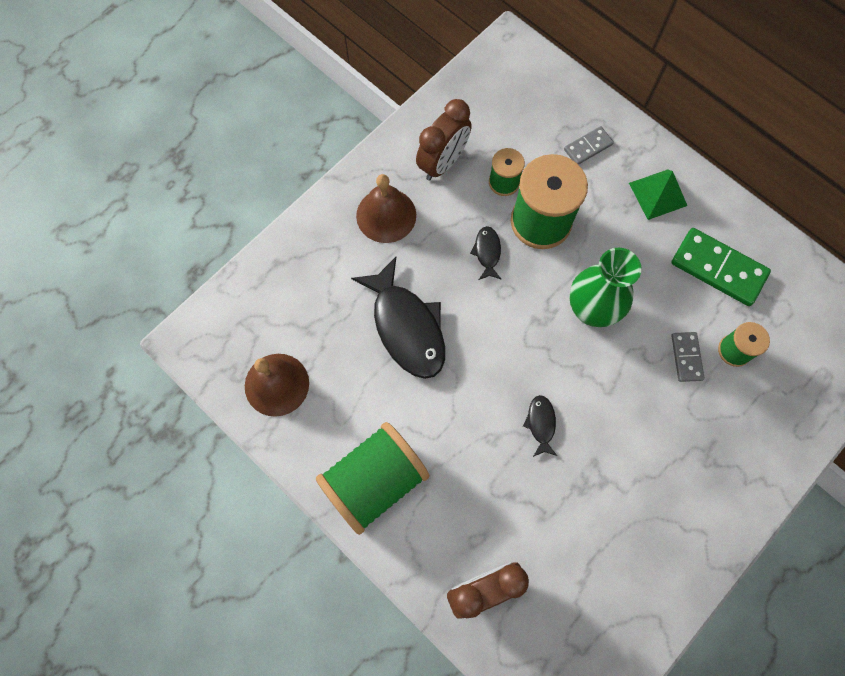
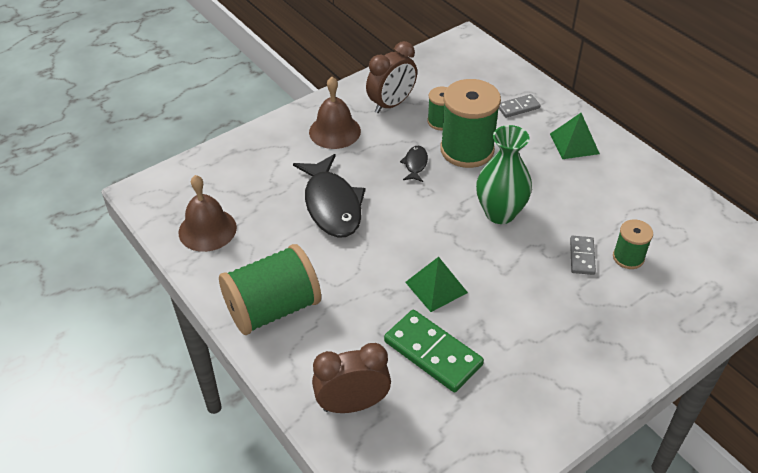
camera: 10 degrees right, 25 degrees down
black fish [523,395,557,457] -> green pyramid [405,257,468,312]
green domino [671,228,771,306] -> green domino moved to [384,310,484,392]

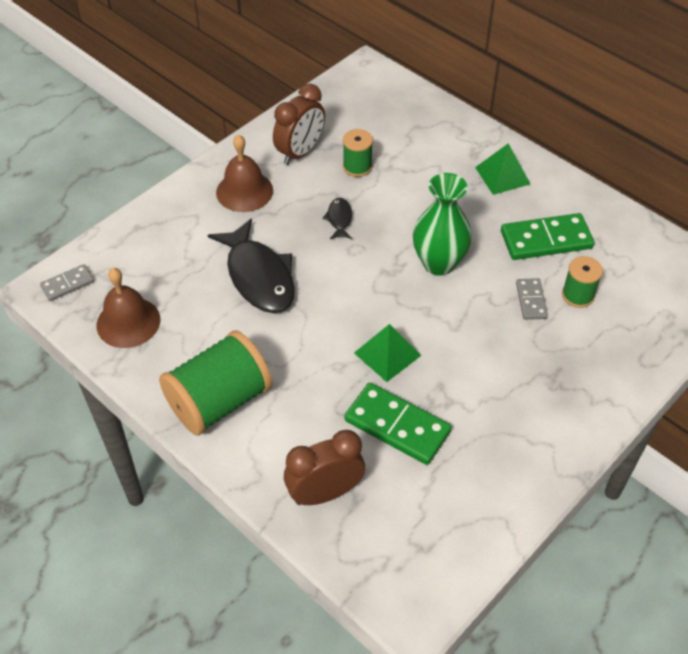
camera: 10 degrees left, 5 degrees up
green spool [440,79,501,168] -> none
grey domino [498,94,541,118] -> grey domino moved to [40,264,94,301]
none -> green domino [501,213,594,260]

